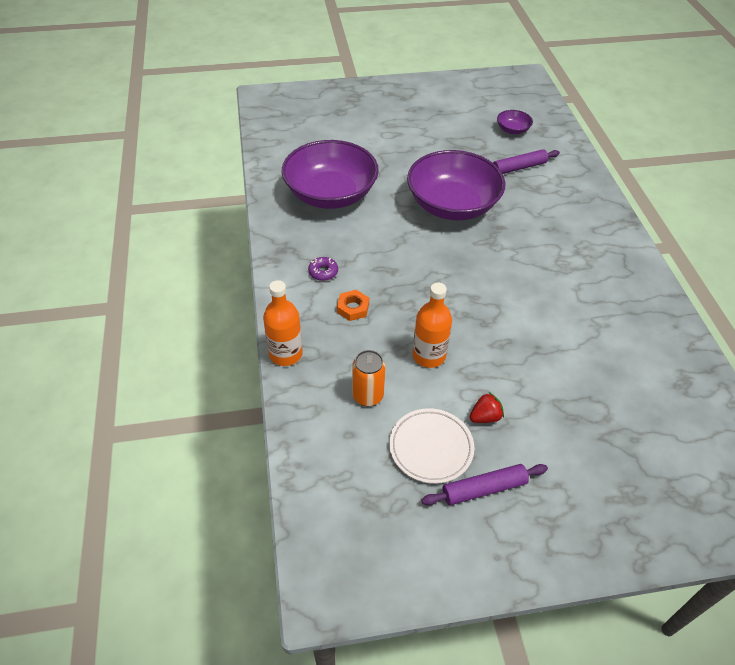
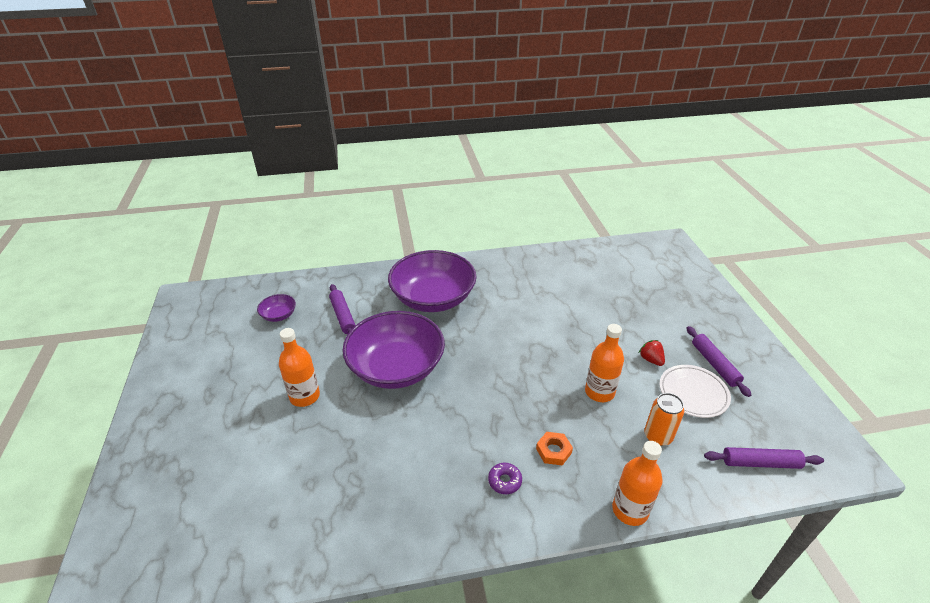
camera: 90 degrees left, 10 degrees down
purple bowl [282,140,379,209] -> purple bowl moved to [388,250,477,312]
none -> orange bottle [279,328,320,407]
none -> purple rolling pin [704,447,824,469]

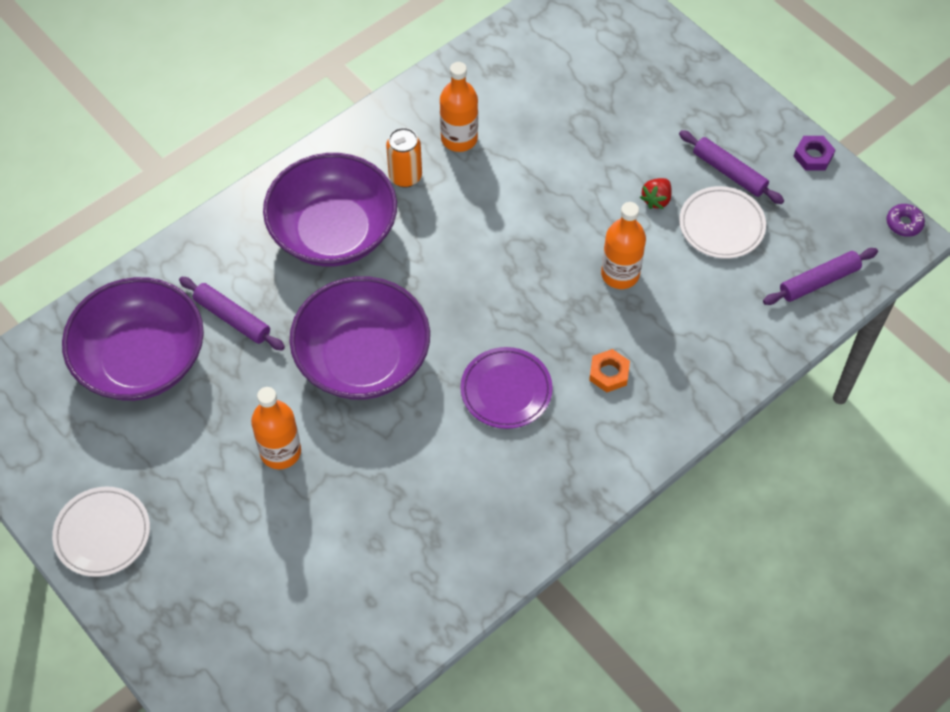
camera: 30 degrees left, 20 degrees up
purple bowl [257,294,296,322] -> purple bowl [62,277,204,401], size x2.39
purple donut [488,463,522,494] -> purple donut moved to [886,204,925,237]
orange bottle [612,441,663,526] -> orange bottle moved to [440,62,478,152]
red strawberry [639,340,665,366] -> red strawberry turned 90 degrees counterclockwise [640,178,672,209]
orange can [644,393,684,446] -> orange can moved to [386,128,422,188]
none -> white plate [52,487,150,577]
none -> purple plate [460,347,553,429]
none -> purple nut [793,136,835,171]

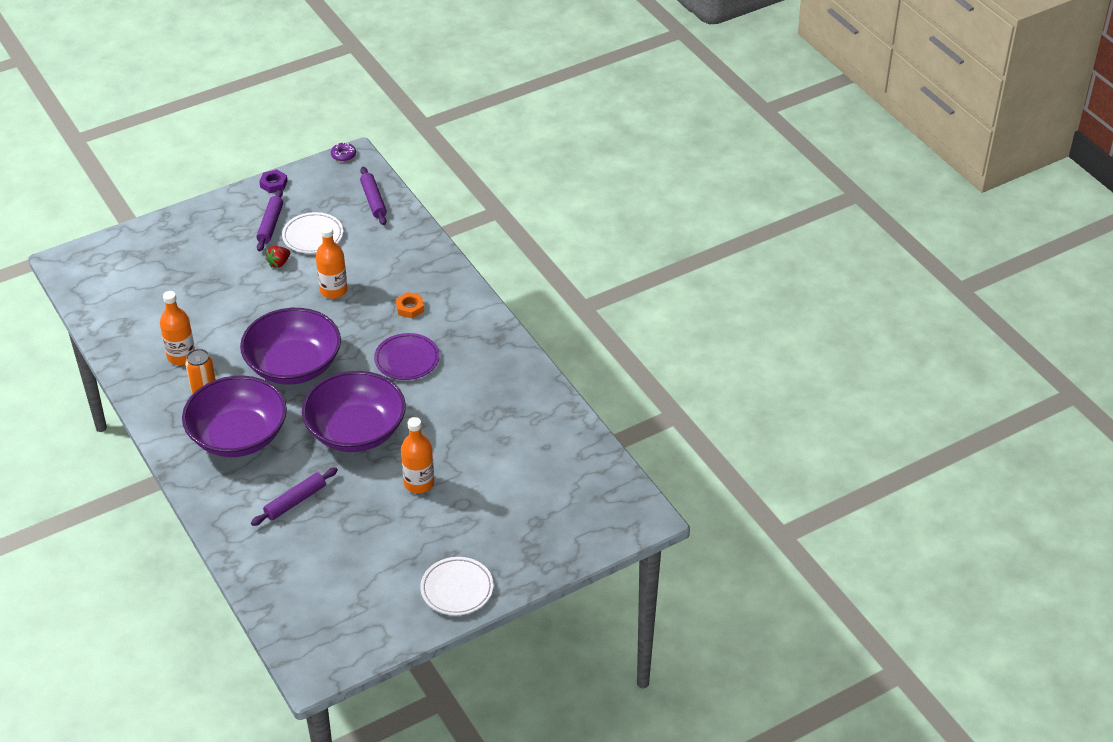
camera: 80 degrees left, 15 degrees down
purple bowl [62,277,204,401] -> purple bowl moved to [240,308,341,384]
red strawberry [640,178,672,209] -> red strawberry turned 90 degrees clockwise [265,246,290,268]
purple rolling pin [679,130,784,204] -> purple rolling pin turned 45 degrees counterclockwise [256,189,283,251]

